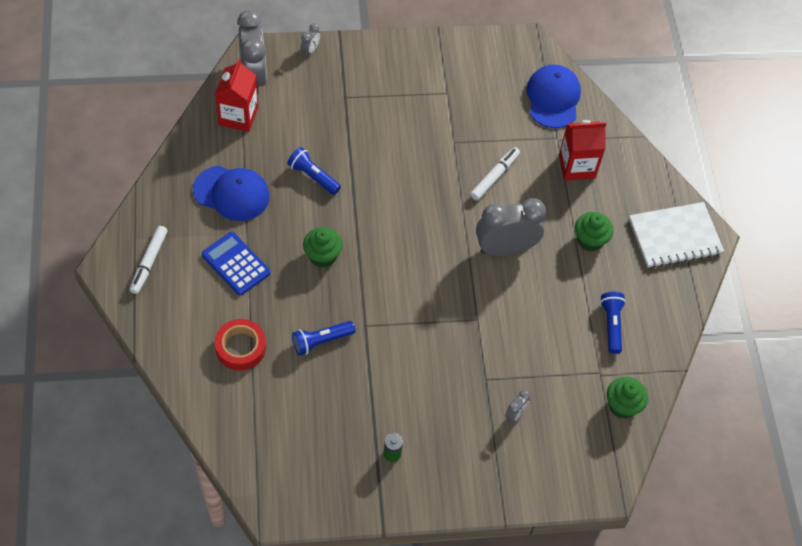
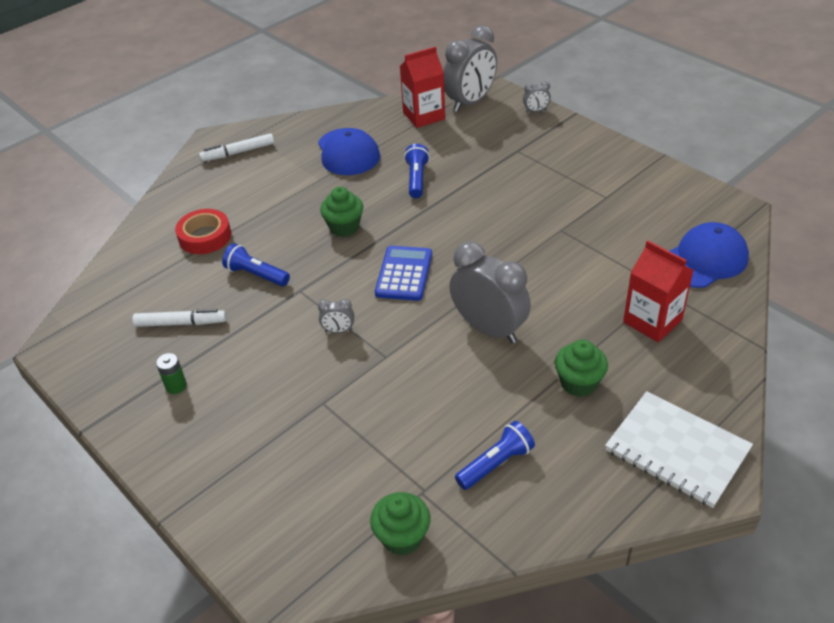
camera: 60 degrees right, 15 degrees down
blue calculator [202,232,270,295] -> blue calculator moved to [375,246,432,301]
white marker [470,147,520,201] -> white marker moved to [132,309,227,327]
grey clock [505,390,530,423] -> grey clock moved to [318,299,354,333]

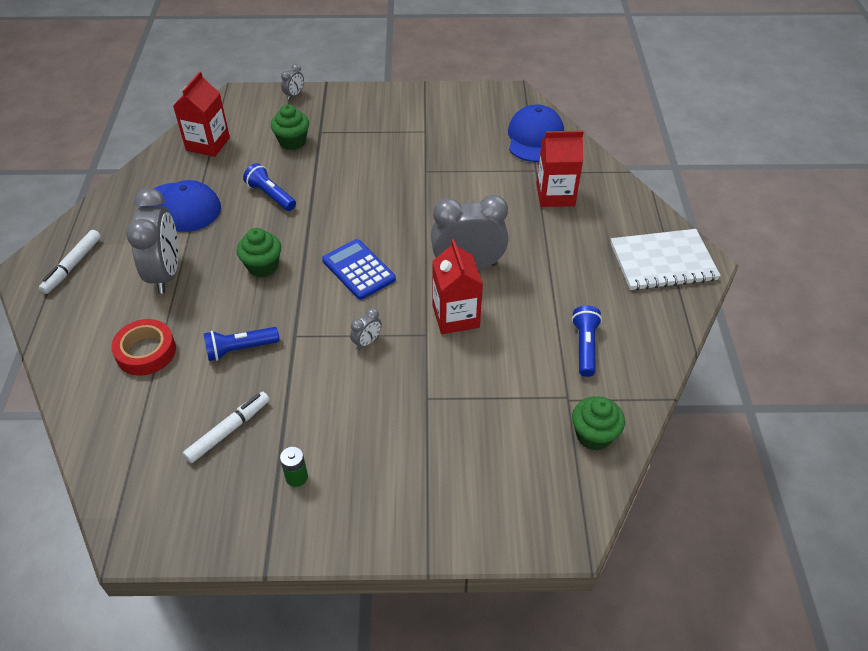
camera: 50 degrees left, 5 degrees up
grey clock [444,25,497,112] -> grey clock moved to [126,188,178,294]
green cupcake [555,340,608,397] -> green cupcake moved to [271,104,309,150]
none -> red carton [432,239,483,334]

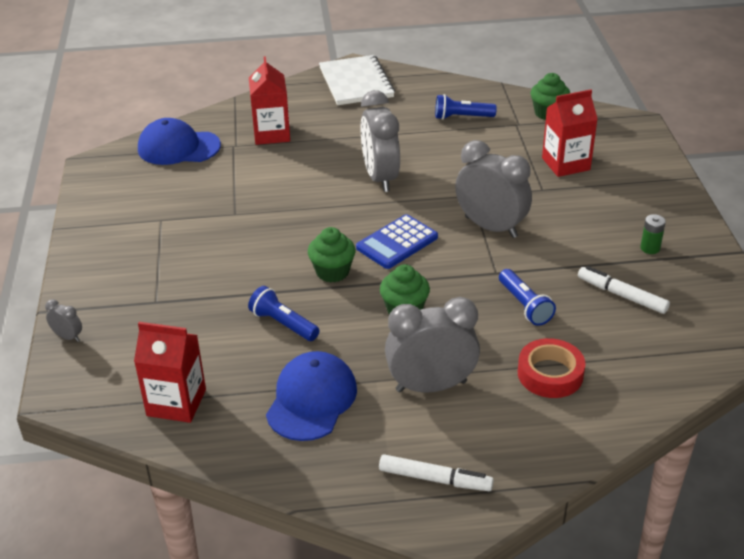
camera: 95 degrees left, 10 degrees down
blue flashlight [243,163,296,211] -> blue flashlight turned 90 degrees clockwise [248,286,320,341]
green cupcake [271,104,309,150] -> green cupcake moved to [308,227,356,283]
grey clock [350,308,382,350] -> grey clock [455,140,532,238], size x2.34
red carton [432,239,483,334] -> red carton moved to [542,89,598,177]

